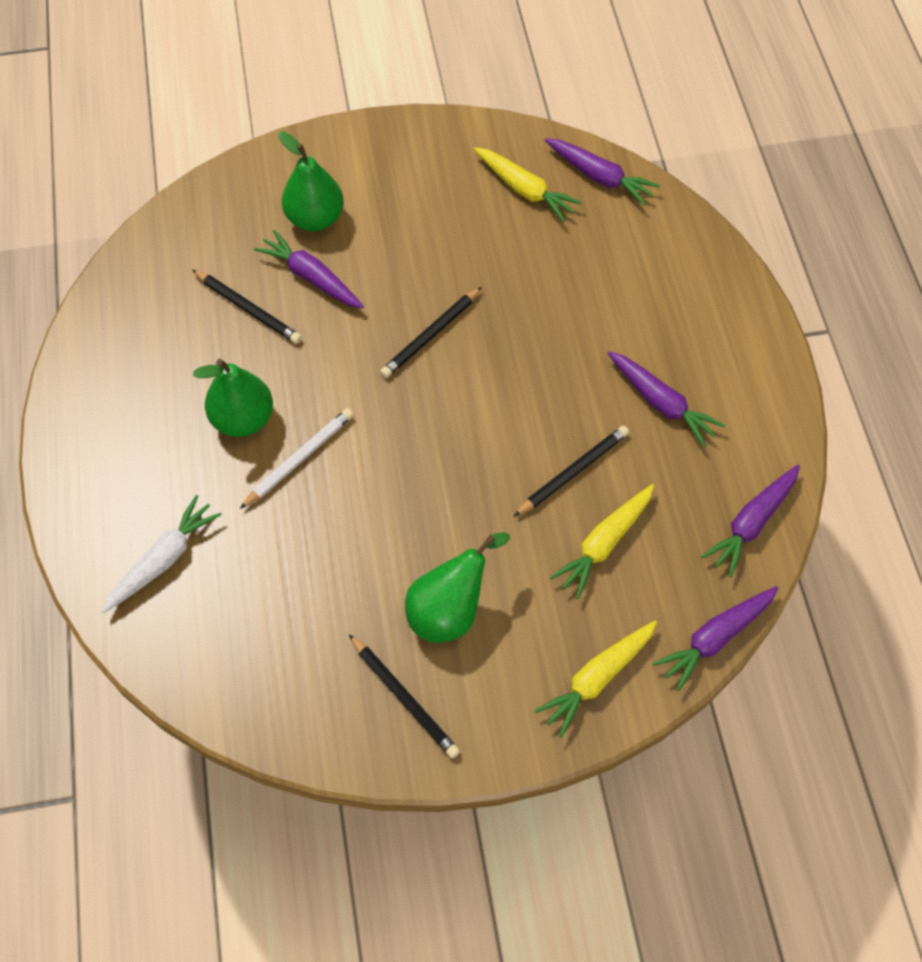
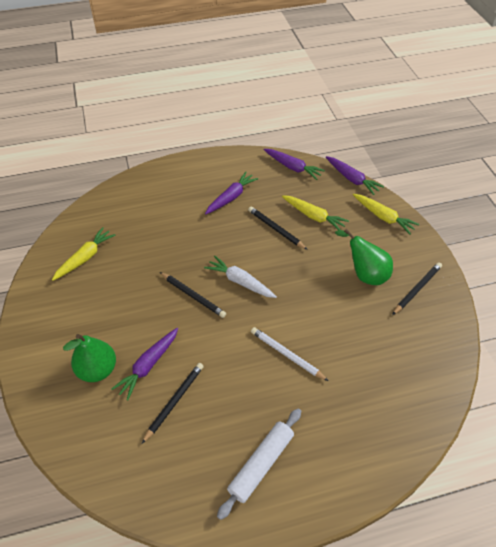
camera: 95 degrees left, 10 degrees down
white carrot [102,495,222,613] -> white carrot moved to [204,256,277,298]
green pear [193,359,273,437] -> none
purple carrot [545,138,660,206] -> none
none -> white rolling pin [217,409,301,520]

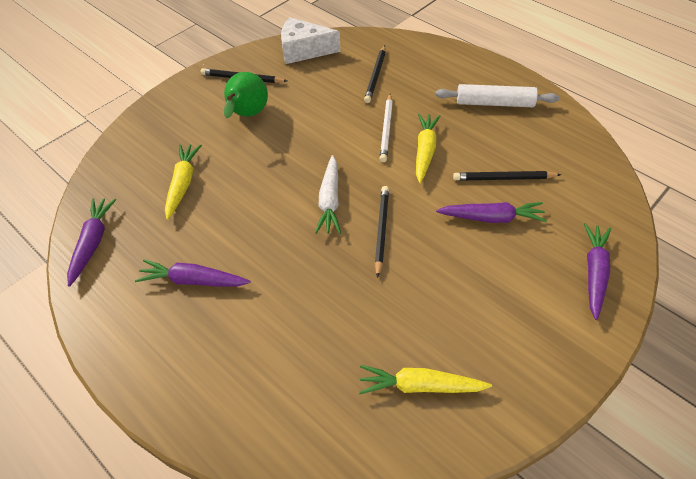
camera: 120 degrees left, 0 degrees up
green pear [63,334,116,382] -> none
black pencil [248,207,308,250] -> black pencil moved to [364,45,386,103]
purple carrot [326,156,384,195] -> purple carrot moved to [584,223,611,320]
yellow carrot [353,194,419,234] -> yellow carrot moved to [416,113,440,183]
none -> white cheese [281,17,340,64]

